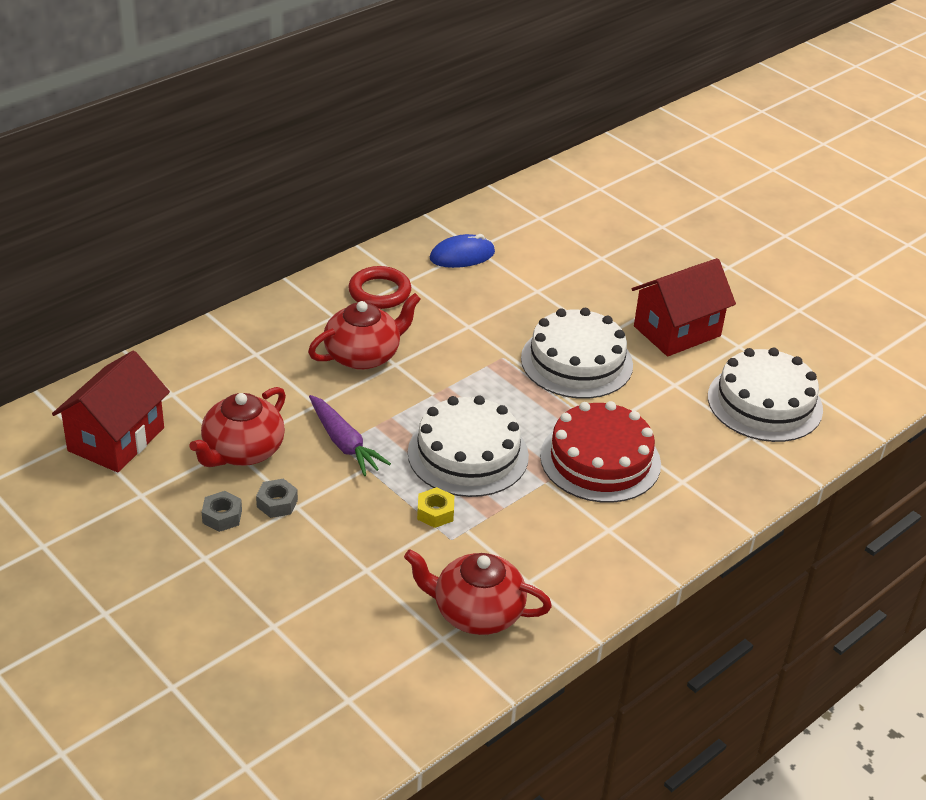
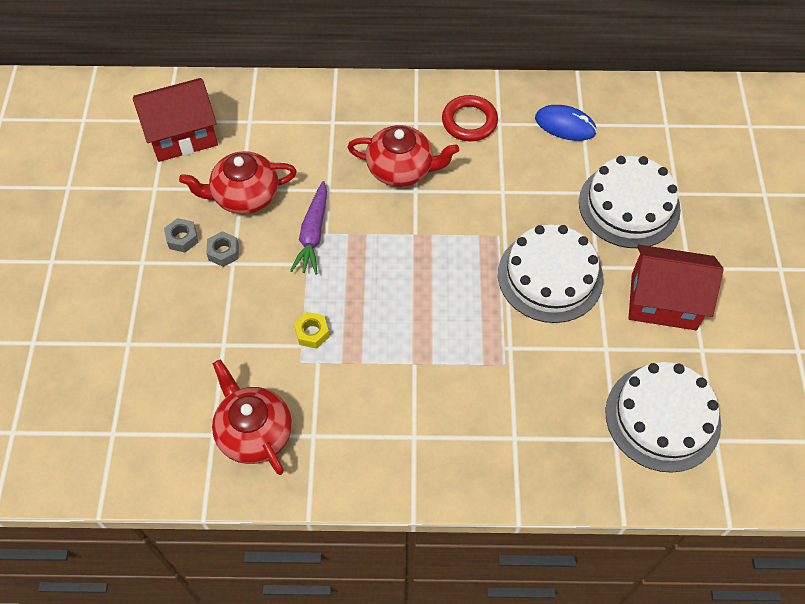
camera: 45 degrees right, 20 degrees up
white cake [408,395,529,497] -> white cake moved to [579,156,681,248]
red cake [540,401,661,503] -> none

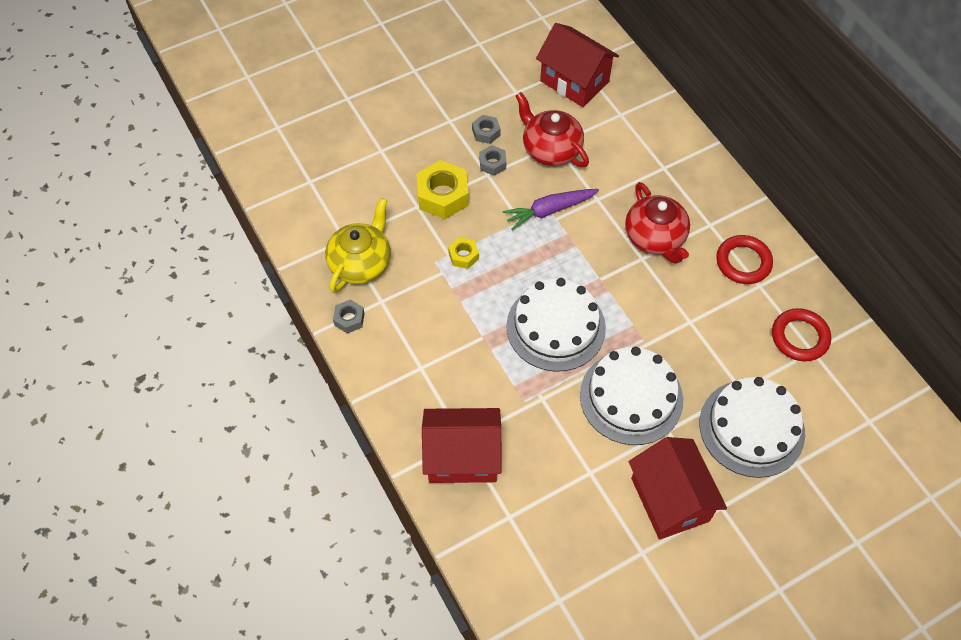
camera: 60 degrees right, 0 degrees up
red teapot [212,359,292,475] -> yellow teapot [325,198,391,293]
blue mouse [535,105,597,141] -> red ring [772,308,831,361]
white cake [605,362,721,473] -> white cake moved to [506,278,606,372]
none -> grey nut [333,299,365,334]
none -> yellow nut [417,160,469,219]
none -> red house [422,408,501,483]

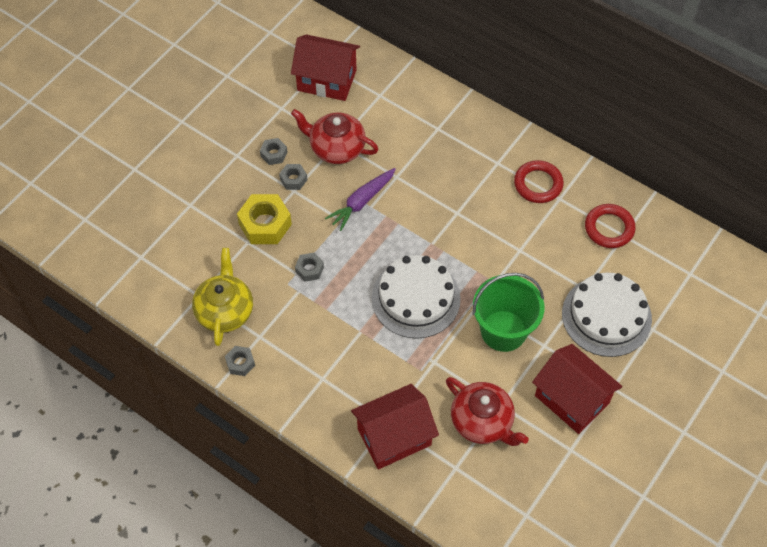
camera: 25 degrees left, 0 degrees up
yellow nut [448,237,479,269] -> grey nut [295,253,324,282]
white cake [580,347,683,445] -> green bucket [473,273,545,352]
red teapot [625,182,690,264] -> red teapot moved to [446,377,529,446]

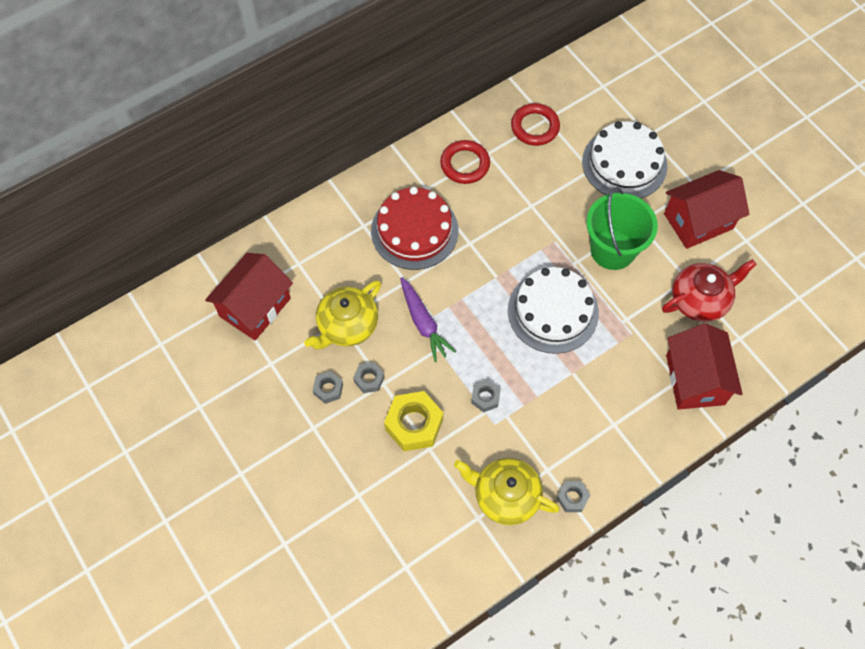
camera: 70 degrees left, 5 degrees up
red teapot [291,109,379,164] -> yellow teapot [304,280,381,350]
none -> red cake [371,187,459,270]

